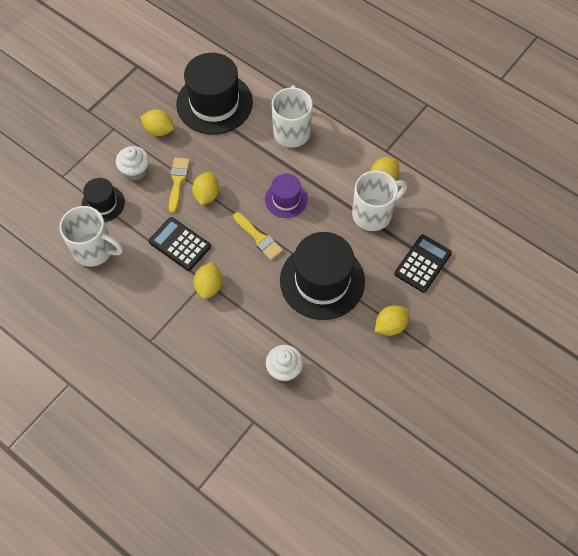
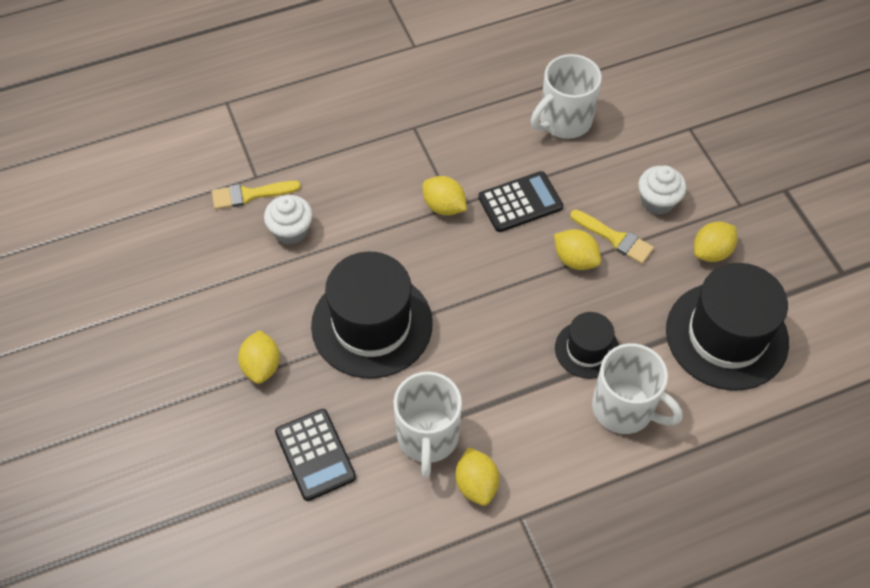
camera: 120 degrees right, 5 degrees down
black hat [82,178,125,222] -> black hat moved to [555,312,619,379]
yellow brush [233,212,283,260] -> yellow brush moved to [212,181,301,209]
purple hat [265,174,308,218] -> none

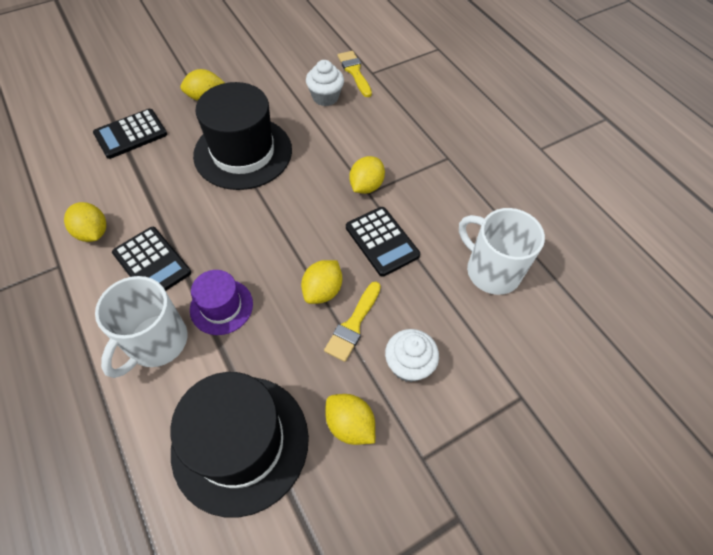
camera: 80 degrees right, 0 degrees up
white mug [394,372,462,478] -> none
yellow lemon [455,447,499,506] -> yellow lemon turned 75 degrees clockwise [64,202,106,242]
black hat [555,312,619,379] -> purple hat [190,270,253,335]
none -> black calculator [112,227,191,291]

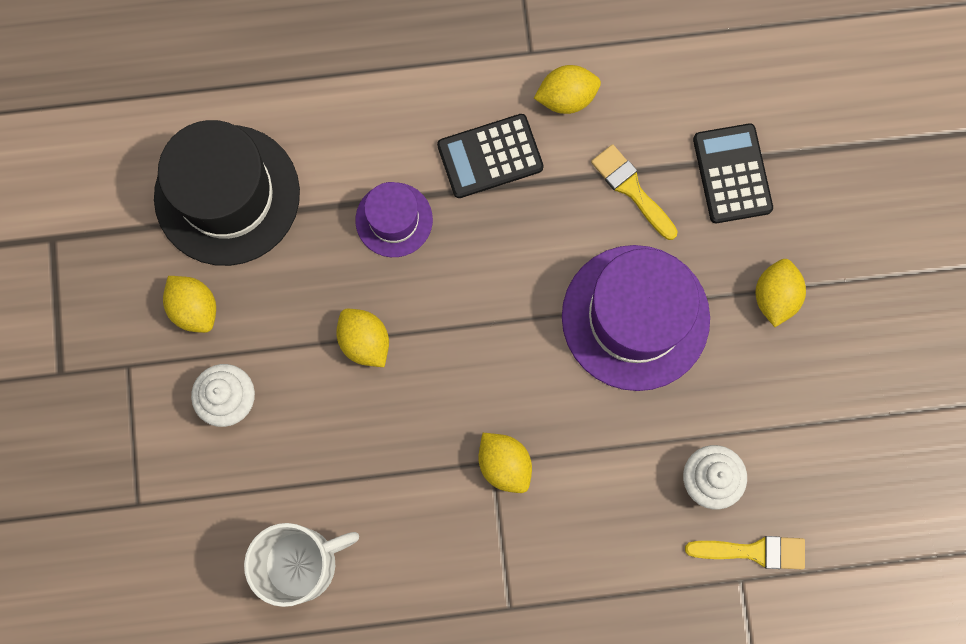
camera: 115 degrees right, 20 degrees up
white mug [95,276,188,378] -> none
black hat [193,82,292,190] -> purple hat [562,245,710,391]
yellow brush [324,282,381,362] -> yellow brush moved to [591,144,678,240]
yellow lemon [325,394,375,445] -> yellow lemon turned 75 degrees clockwise [163,276,216,333]
black calculator [346,207,420,277] -> none

